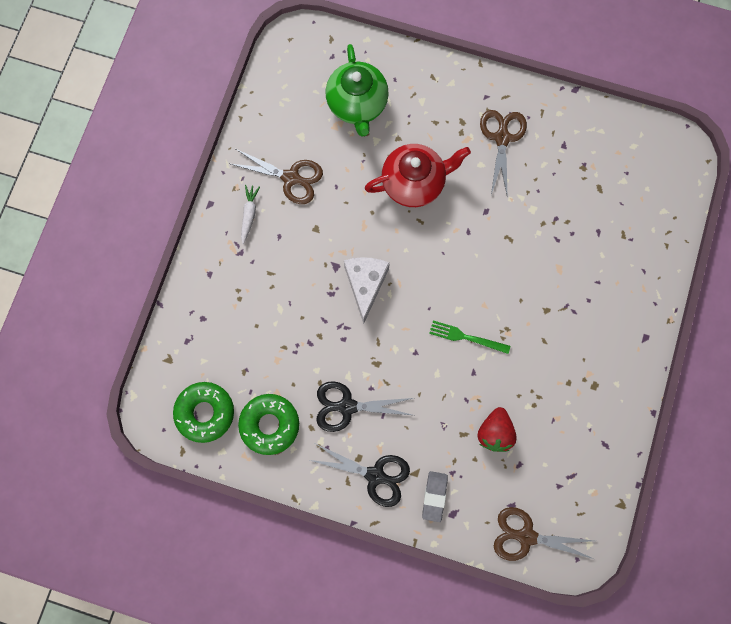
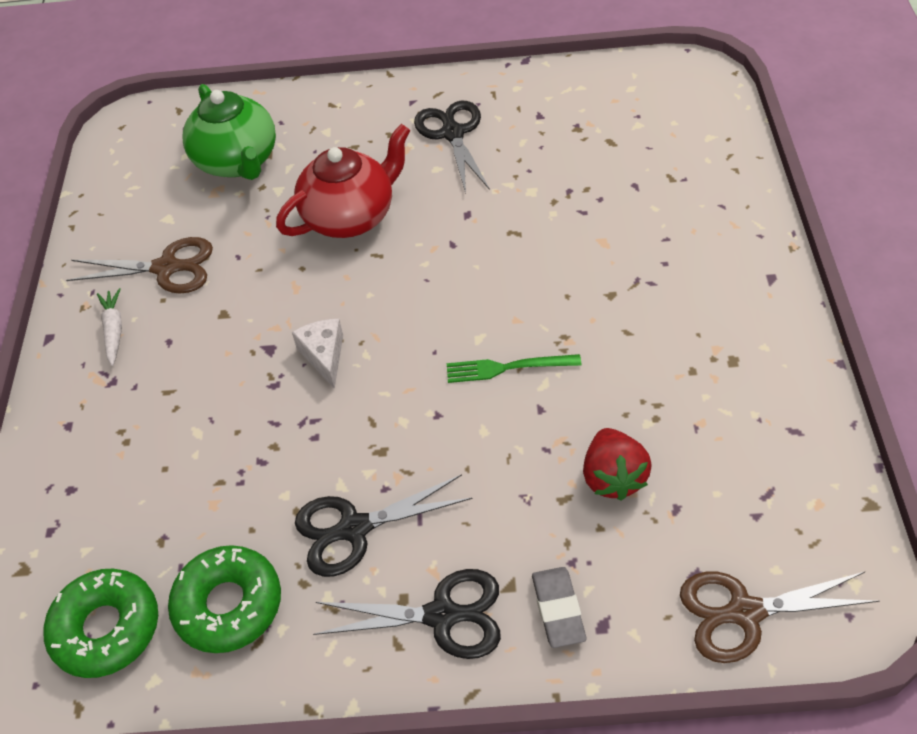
camera: 15 degrees left, 25 degrees down
white cheese [344,257,390,324] -> white cheese [292,319,343,389], size x0.66
brown scissors [480,110,527,195] -> black scissors [414,101,490,194]

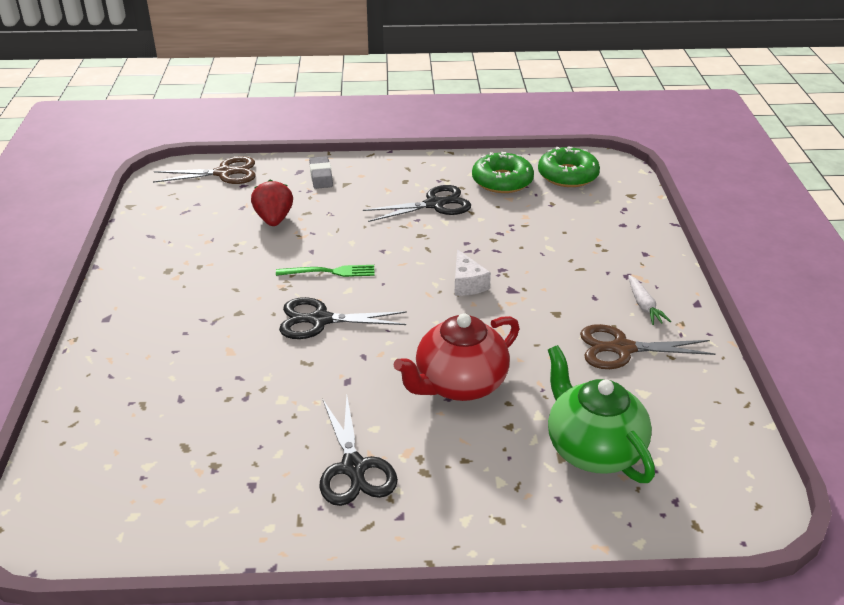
camera: 175 degrees right, 15 degrees down
black scissors [313,569,501,659] -> black scissors moved to [279,297,407,339]

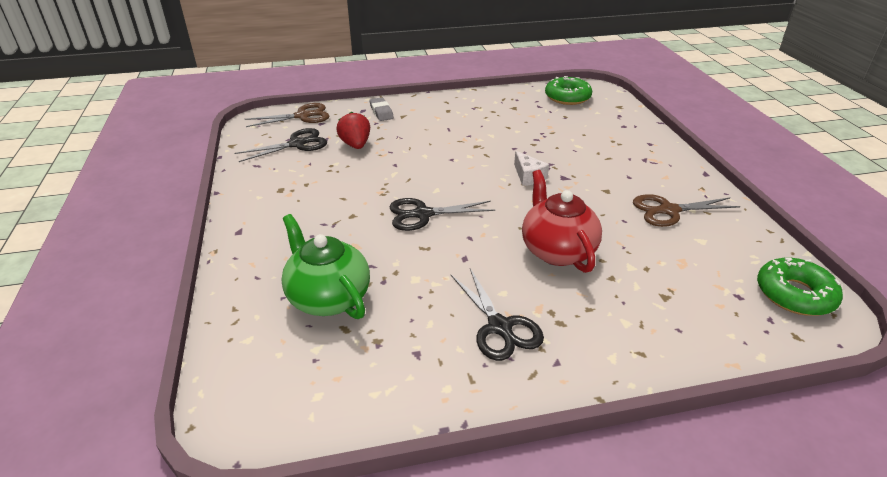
camera: 10 degrees left, 0 degrees up
green fork [276,265,375,277] -> none
black scissors [363,185,471,222] -> black scissors moved to [234,128,327,162]
red teapot [394,313,520,401] -> red teapot turned 120 degrees clockwise [522,170,602,273]
green donut [472,152,534,193] -> green donut moved to [757,258,843,316]
green teapot [548,345,655,483] -> green teapot moved to [281,214,370,319]
white carrot [628,275,671,325] -> none

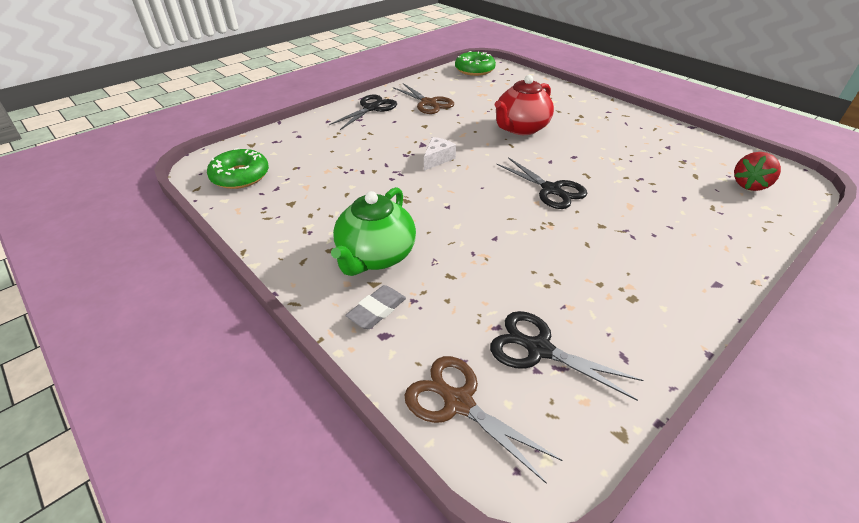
camera: 120 degrees left, 5 degrees up
green teapot [281,214,370,319] -> green teapot moved to [331,187,416,276]
red strawberry [336,112,370,149] -> red strawberry moved to [734,152,781,191]
black scissors [451,268,544,361] -> black scissors moved to [329,94,397,130]

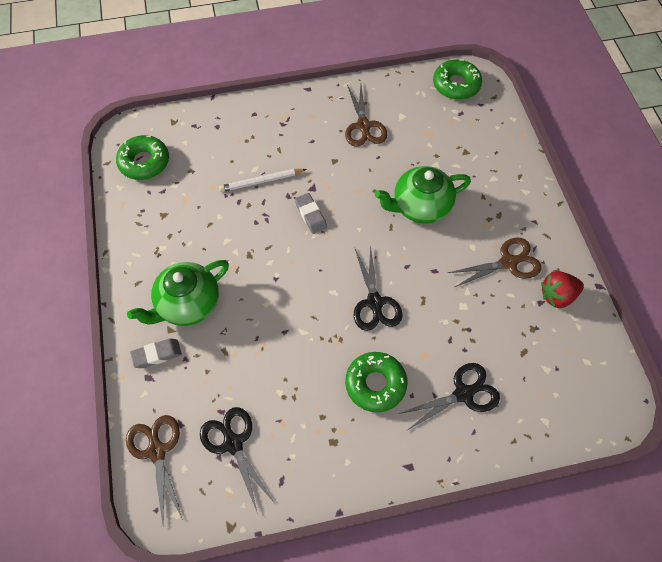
camera: 30 degrees right, 20 degrees up
black scissors [329,94,397,130] -> black scissors moved to [399,363,500,430]
white cheese [424,137,456,171] -> grey eraser [295,193,327,234]
red teapot [495,75,554,135] -> green teapot [375,166,471,224]
red strawberry [734,152,781,191] -> red strawberry moved to [541,271,584,308]
none -> white pencil [219,169,307,192]
none -> green donut [345,352,407,412]
none -> brown scissors [448,238,542,287]

